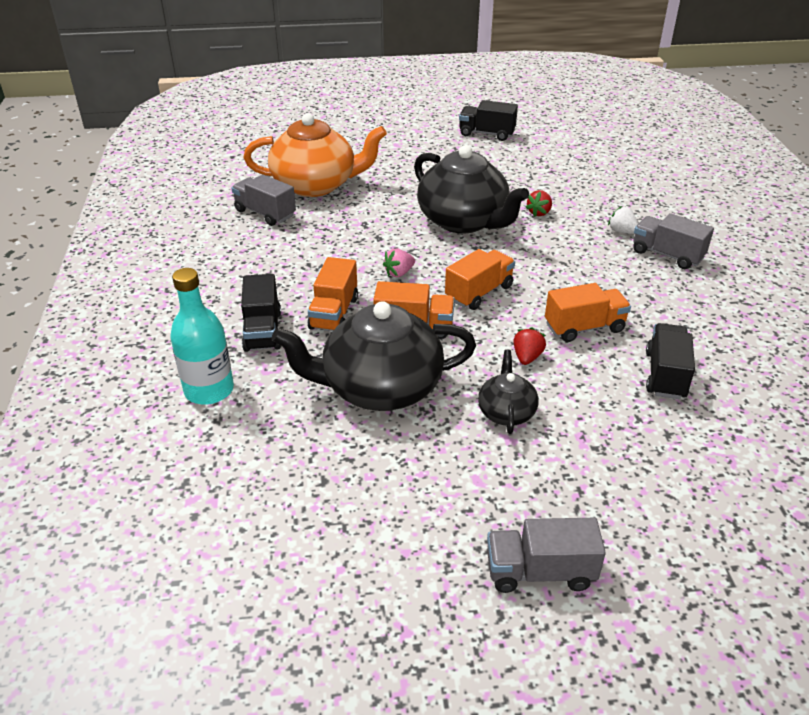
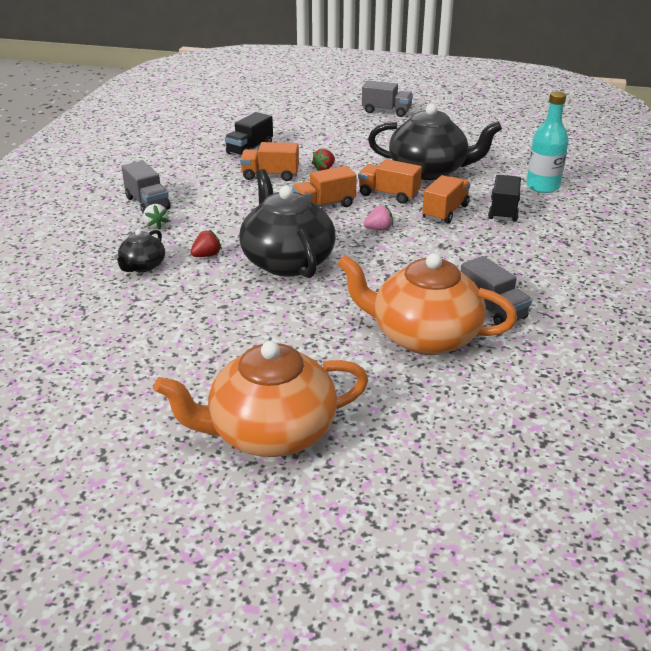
camera: 160 degrees left, 5 degrees down
black truck [459,100,518,141] -> none
black teapot [478,350,539,434] -> black teapot moved to [114,229,165,272]
none -> orange teapot [154,341,368,457]

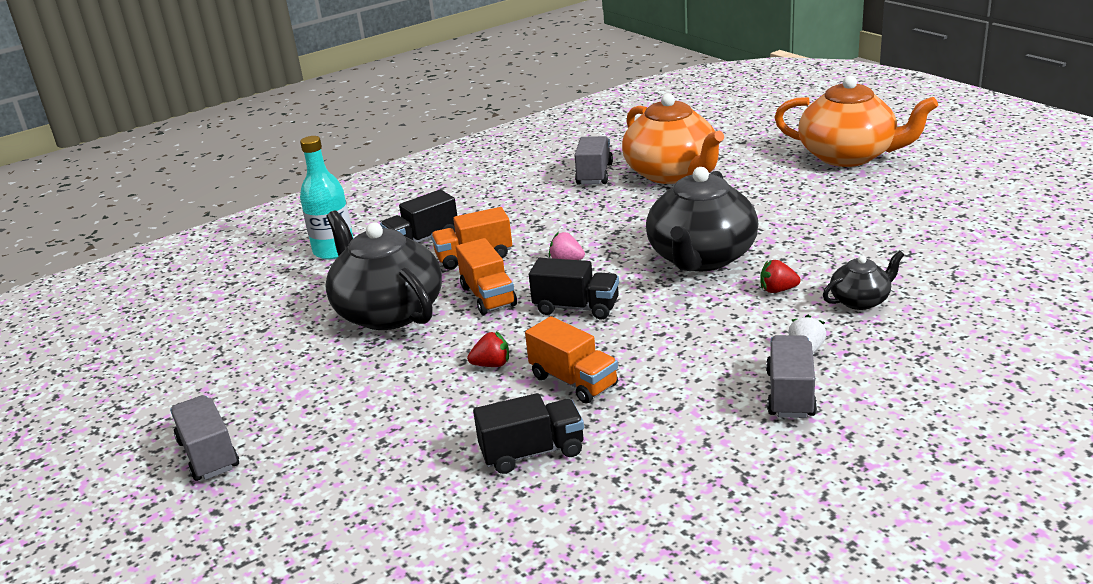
camera: 135 degrees left, 5 degrees down
orange truck [292,166,357,207] -> black truck [529,258,619,320]

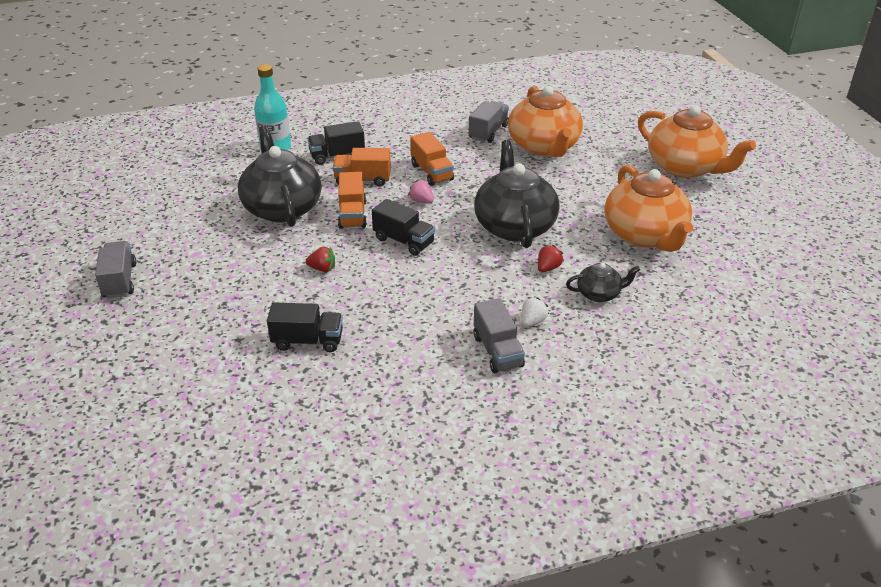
camera: 15 degrees right, 10 degrees up
orange truck [525,316,618,404] -> orange truck moved to [410,132,454,186]
black teapot [646,167,758,271] -> black teapot turned 135 degrees clockwise [474,140,560,248]
red strawberry [760,260,801,293] -> red strawberry turned 105 degrees clockwise [538,245,564,272]
grey truck [766,335,817,418] -> grey truck turned 135 degrees clockwise [474,298,525,373]
none -> orange teapot [604,165,693,252]

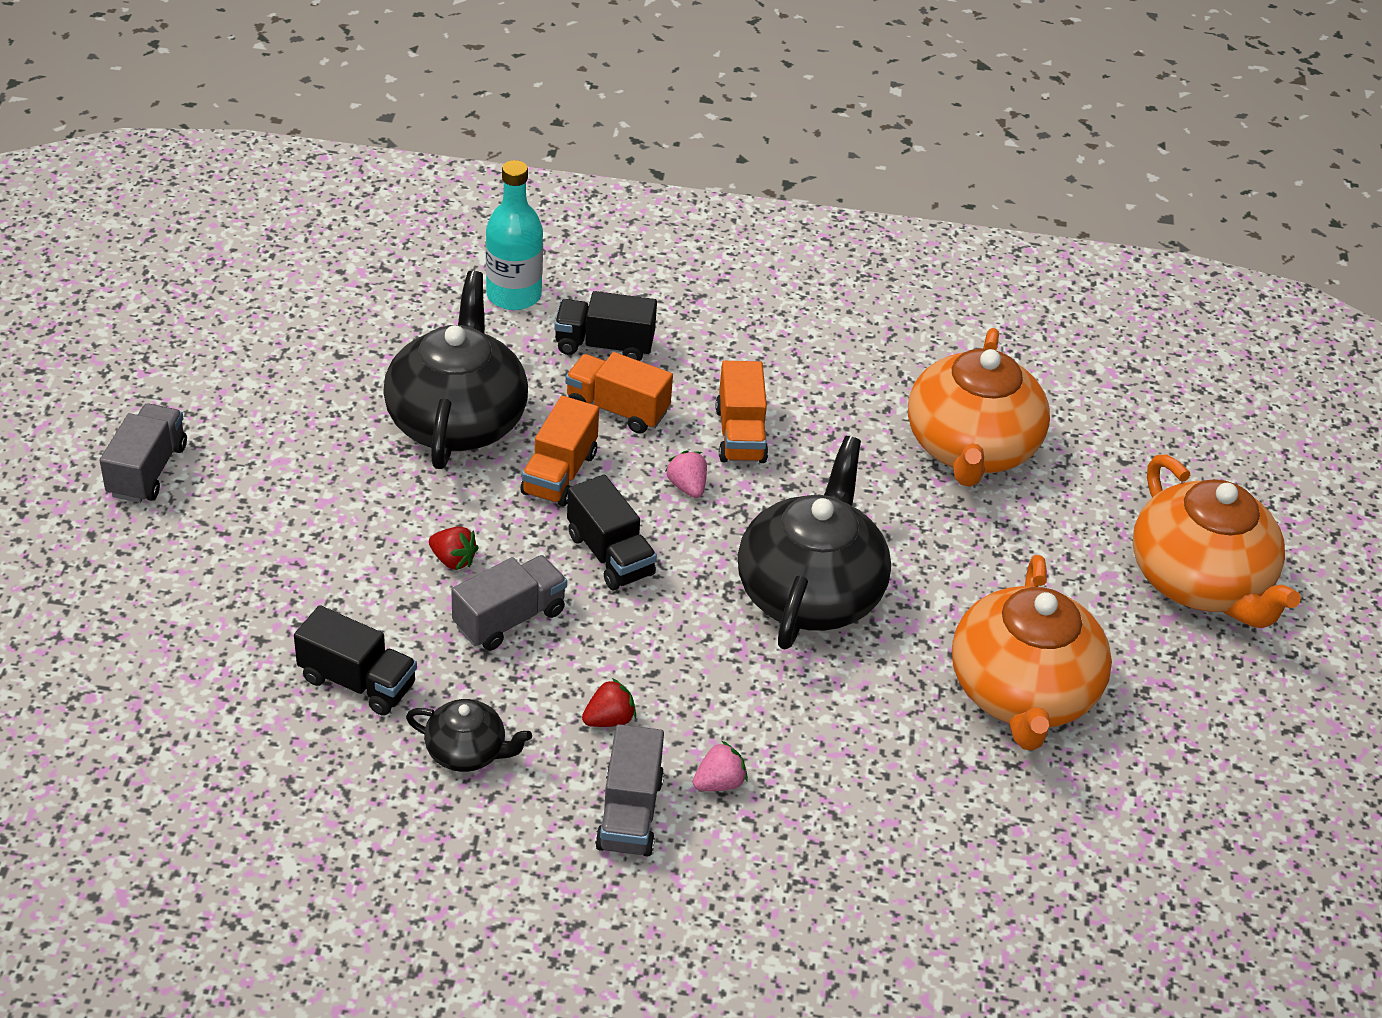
camera: 20 degrees right, 5 degrees up
grey truck [469,101,509,143] -> grey truck moved to [451,555,567,650]
white strawberry [521,297,549,327] -> pink strawberry [693,741,748,791]
red strawberry [538,245,564,272] -> red strawberry moved to [582,678,636,727]
black teapot [566,263,640,302] -> black teapot moved to [406,699,532,772]

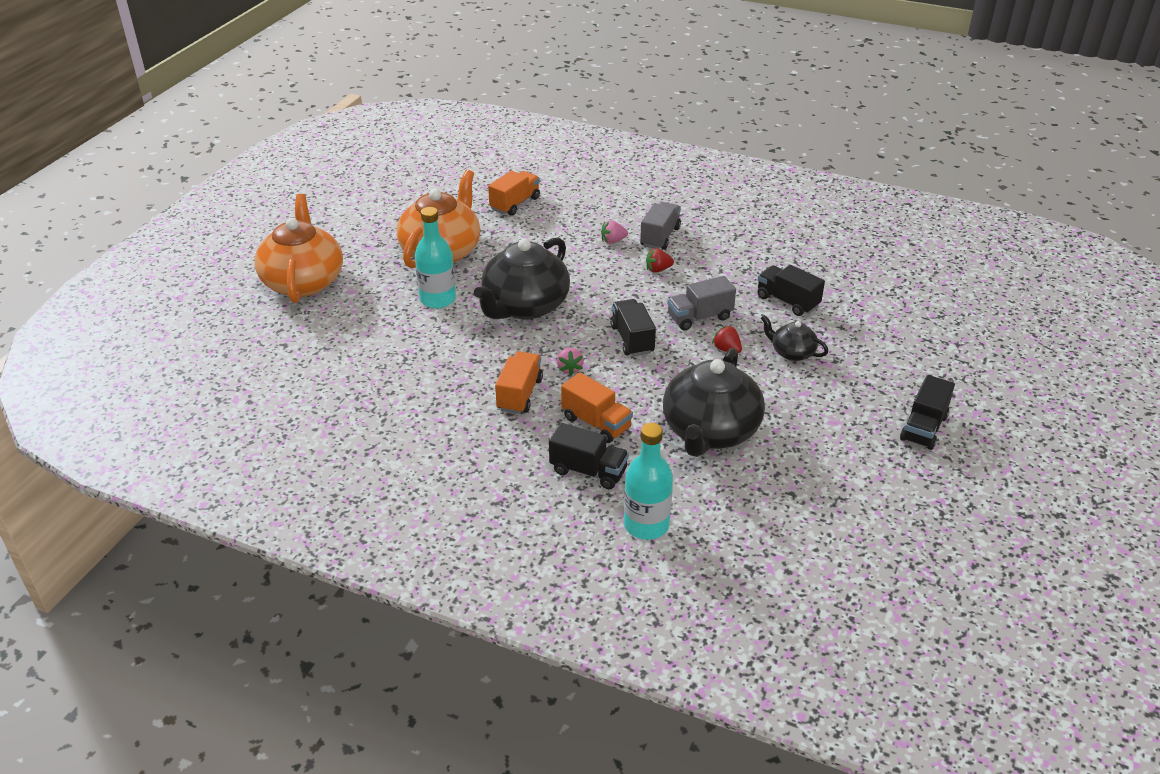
camera: 160 degrees left, 5 degrees down
grey truck [100,404,187,503] -> black truck [900,375,955,450]
black teapot [406,699,532,772] -> black teapot moved to [761,315,828,361]
orange truck [521,396,599,506] -> orange truck moved to [488,171,540,216]
orange teapot [908,328,1050,487] -> none
none -> turquoise bottle [415,207,456,309]

